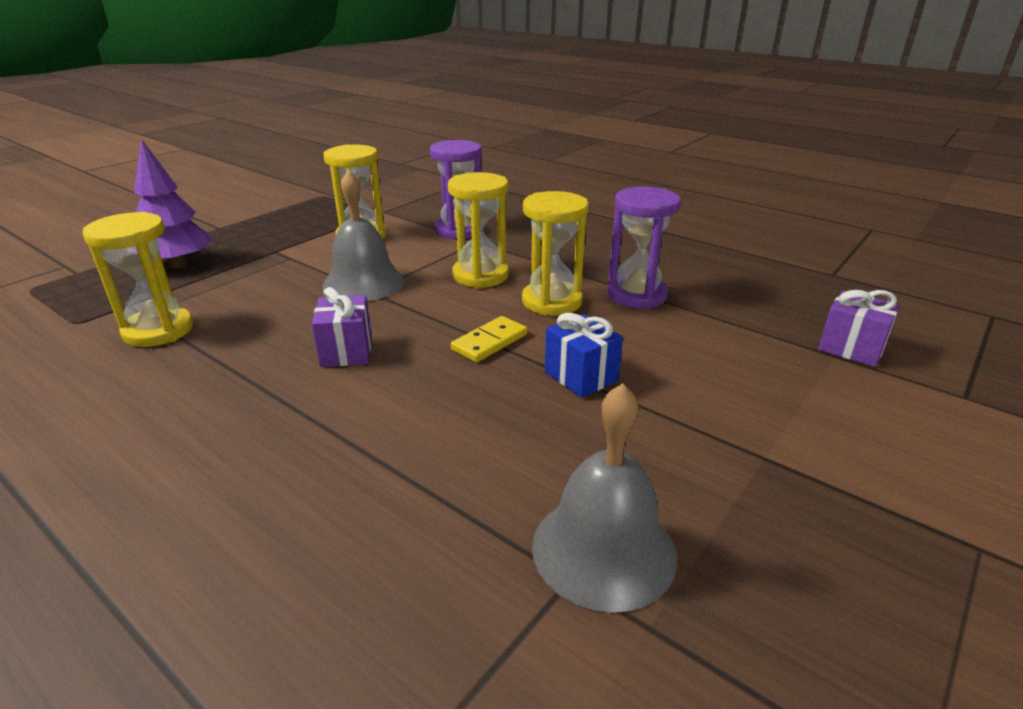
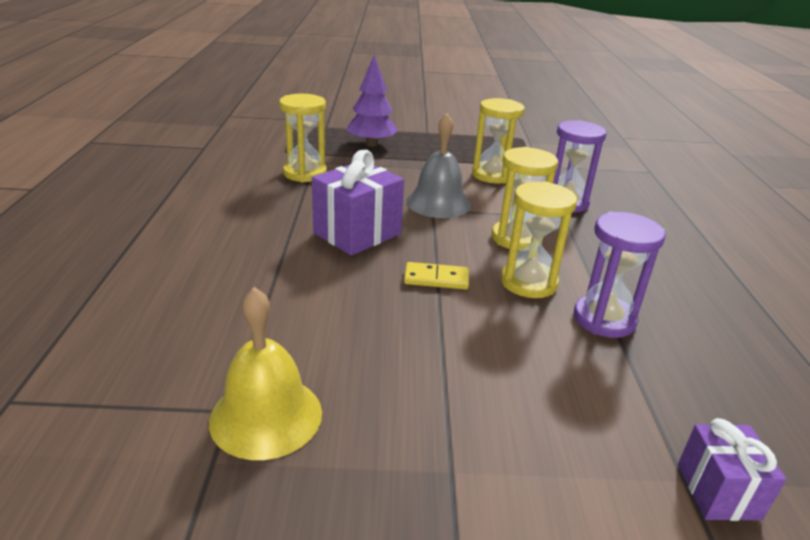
camera: 50 degrees right, 0 degrees up
purple gift [312,287,372,367] -> purple gift [312,150,404,256], size x1.68
grey bell [532,383,677,612] -> yellow bell [209,287,322,460]
blue gift [545,313,623,398] -> none

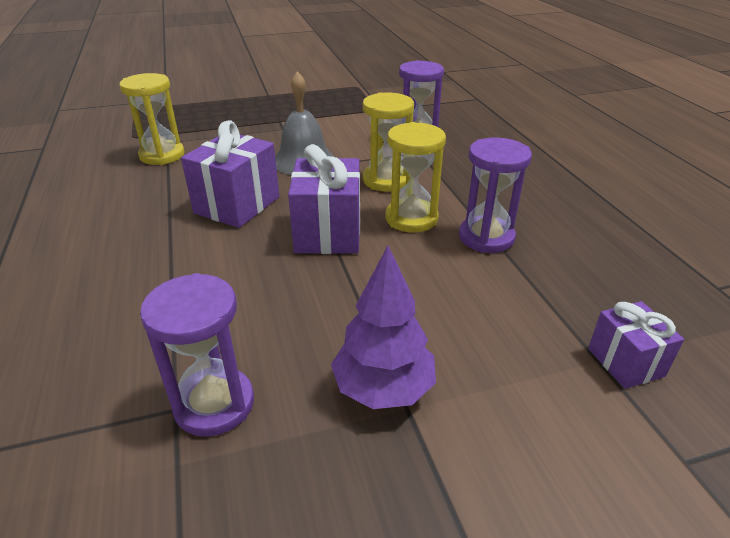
camera: 15 degrees left, 5 degrees up
yellow bell [209,287,322,460] -> purple hourglass [140,273,254,437]
purple tree [347,55,398,147] -> purple tree moved to [331,245,436,409]
yellow domino [404,262,469,290] -> purple gift [288,144,360,254]
yellow hourglass [472,98,525,183] -> none

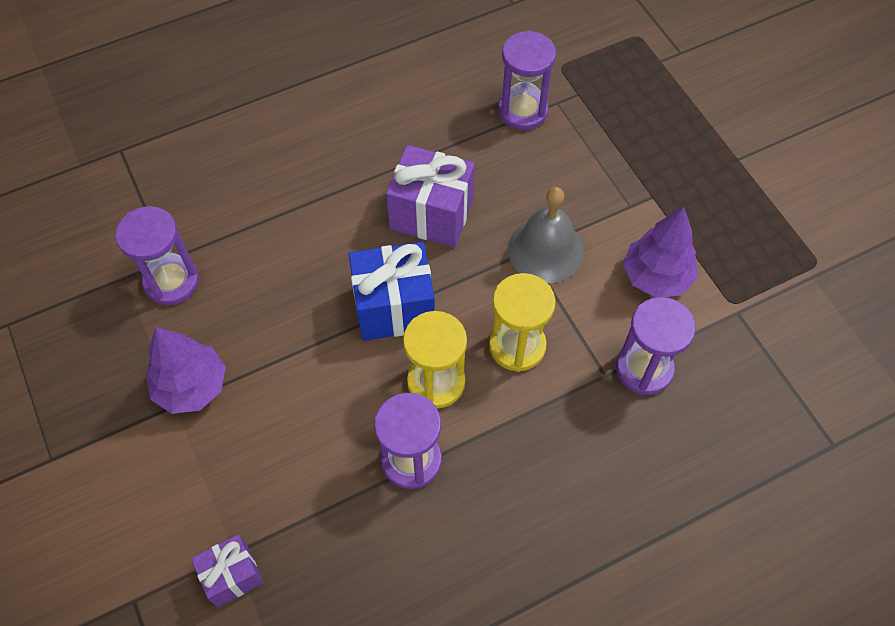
camera: 80 degrees right, 25 degrees up
yellow hourglass [119,73,185,165] -> purple hourglass [498,31,556,130]
purple gift [288,144,360,254] -> blue gift [349,242,435,341]
none -> purple tree [623,207,697,298]

